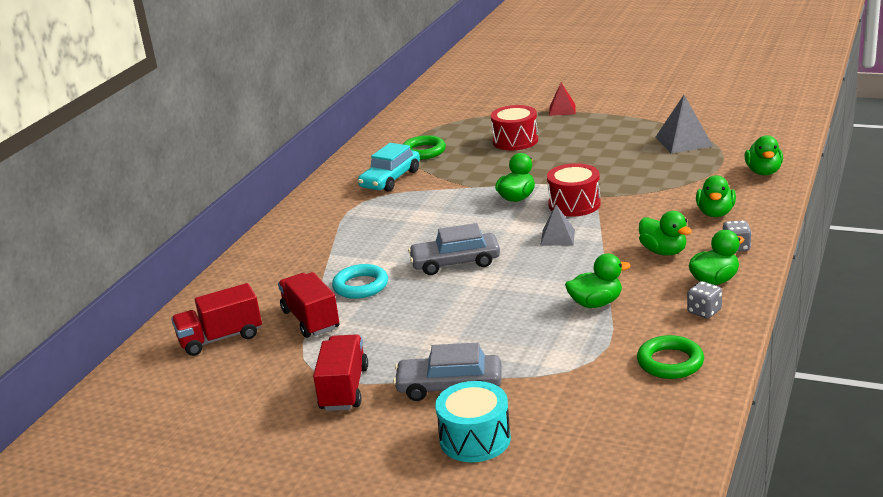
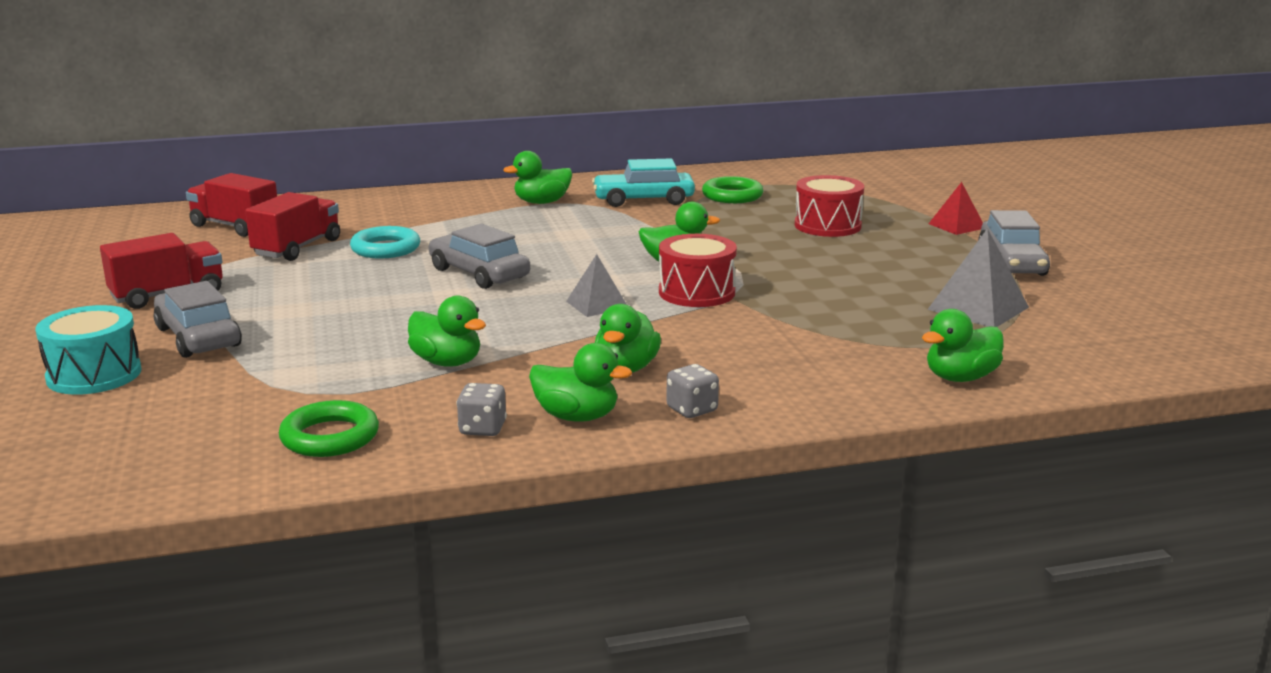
camera: 50 degrees right, 5 degrees down
green duck [696,175,736,217] -> green duck moved to [503,151,572,204]
none -> grey car [978,210,1050,276]

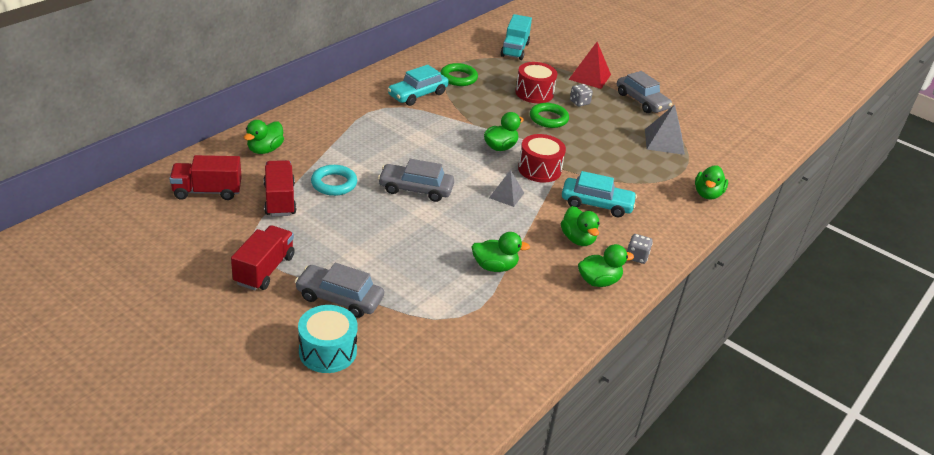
camera: 40 degrees left, 15 degrees up
green ring [279,400,379,457] -> green ring moved to [530,103,569,128]
grey dice [456,383,507,436] -> grey dice moved to [570,84,593,107]
green duck [503,151,572,204] -> green duck moved to [244,120,284,154]
red pyramid [929,182,983,235] -> red pyramid [568,42,611,89], size x1.55
none -> turquoise truck [501,14,532,60]
none -> turquoise car [562,171,637,217]

